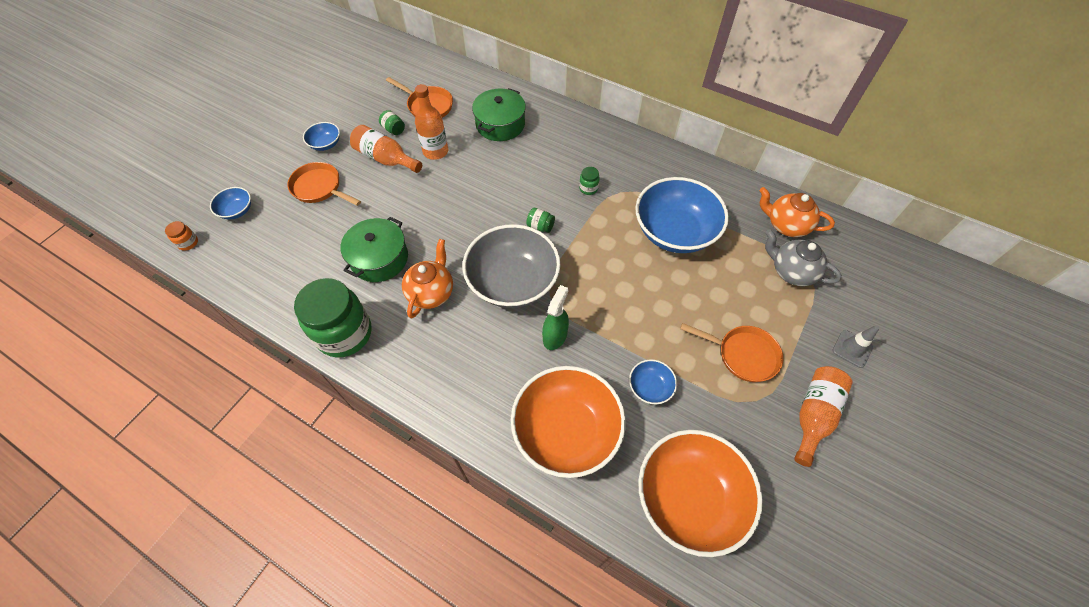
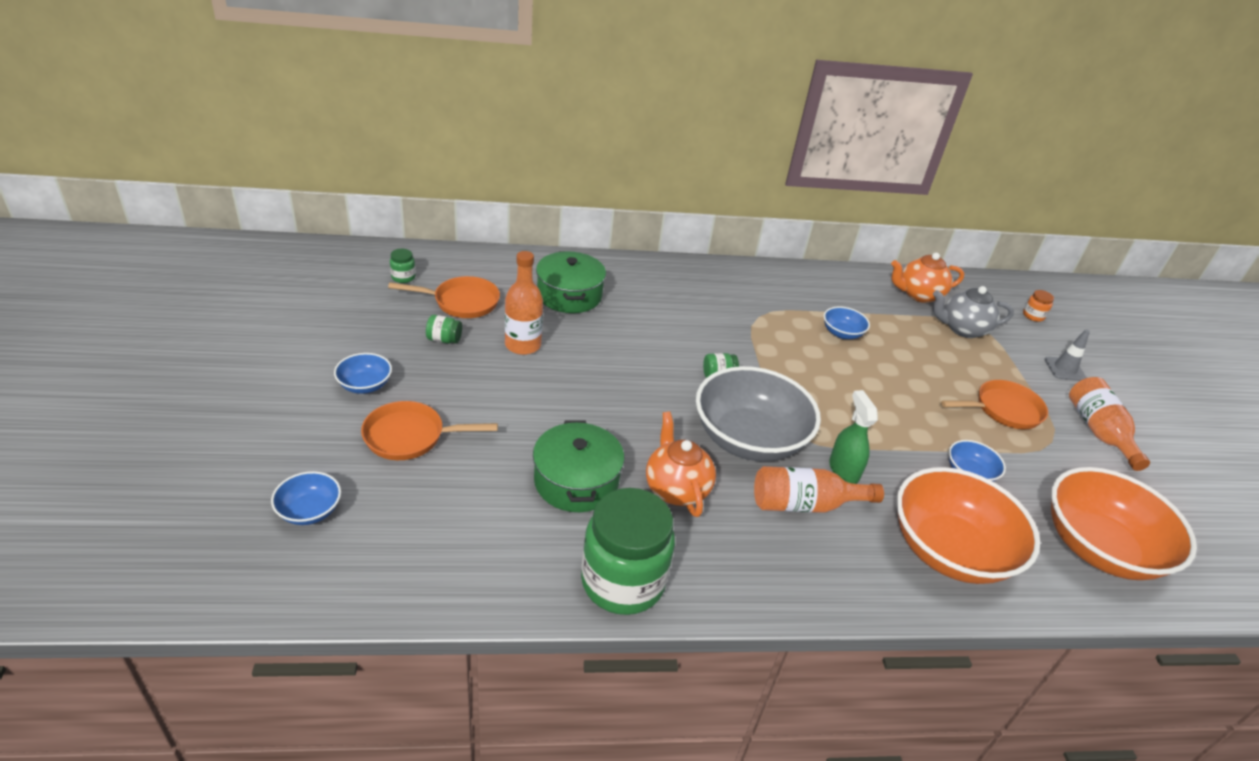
camera: 40 degrees left, 20 degrees down
orange jar [165,221,198,251] -> orange jar moved to [1023,290,1054,322]
orange bottle [350,125,422,173] -> orange bottle moved to [754,466,884,513]
green jar [579,167,600,195] -> green jar moved to [390,249,416,283]
blue bowl [636,177,729,253] -> blue bowl [824,306,870,339], size x0.45

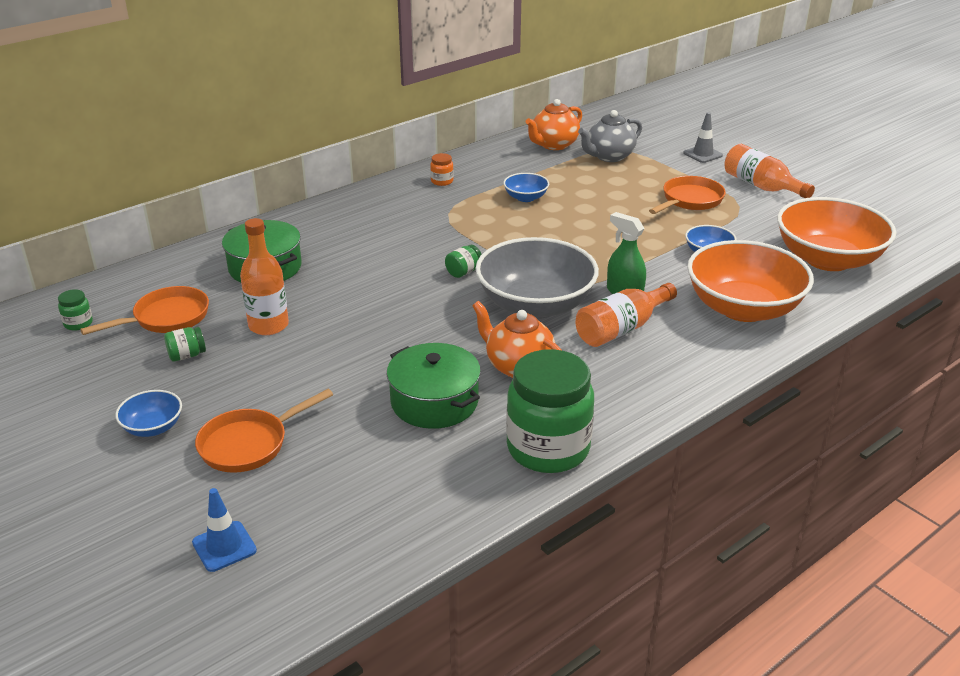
camera: 30 degrees left, 5 degrees down
blue bowl [271,471,341,525] -> blue traffic cone [192,488,257,572]
orange jar [1023,290,1054,322] -> orange jar moved to [430,153,454,186]

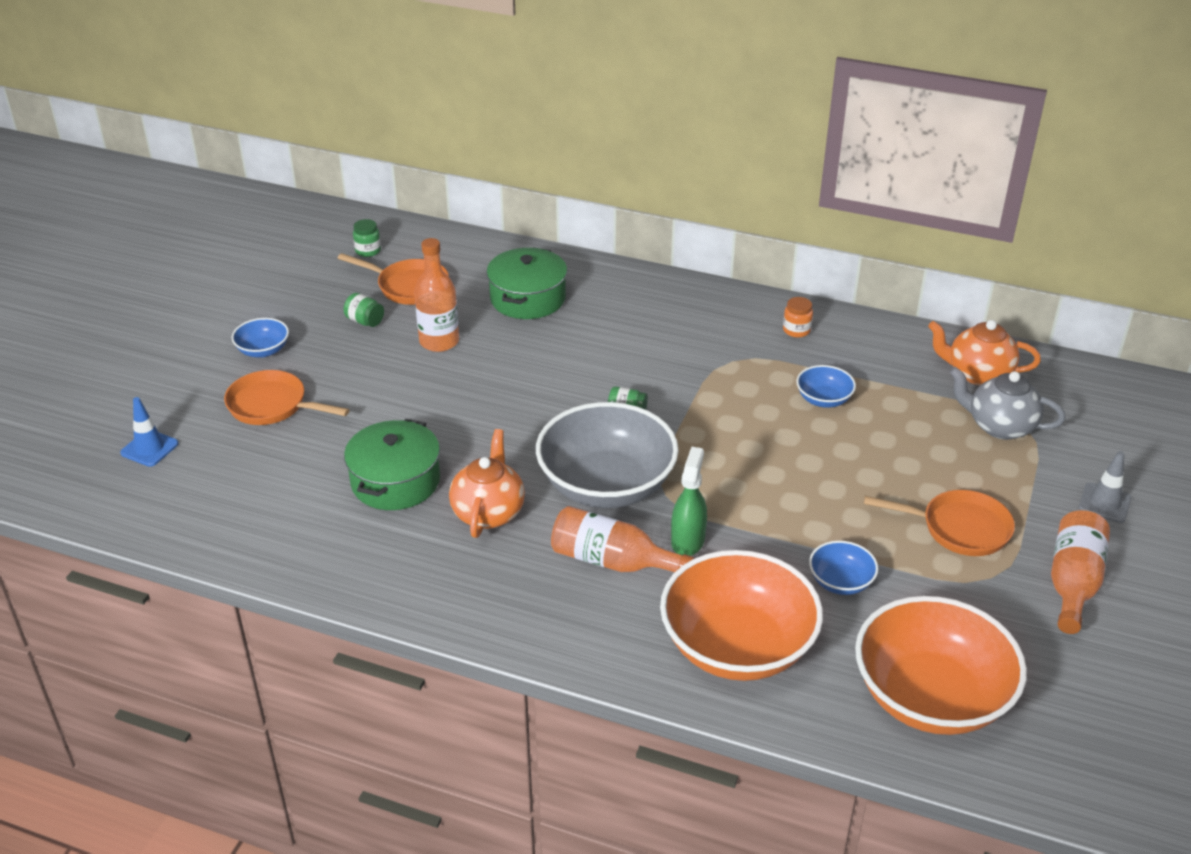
camera: 60 degrees right, 5 degrees up
green jar [506,349,594,473] -> none

